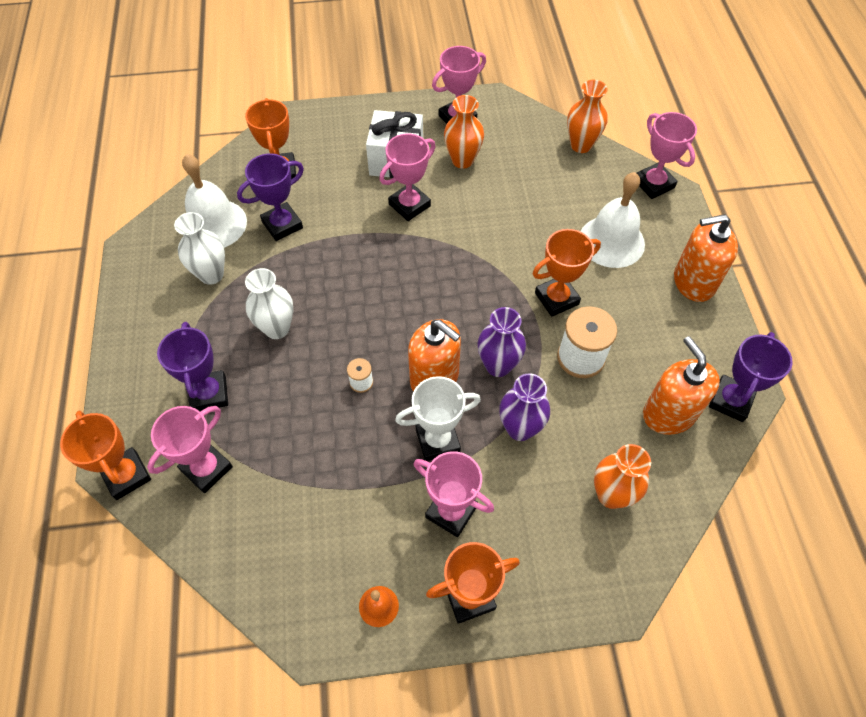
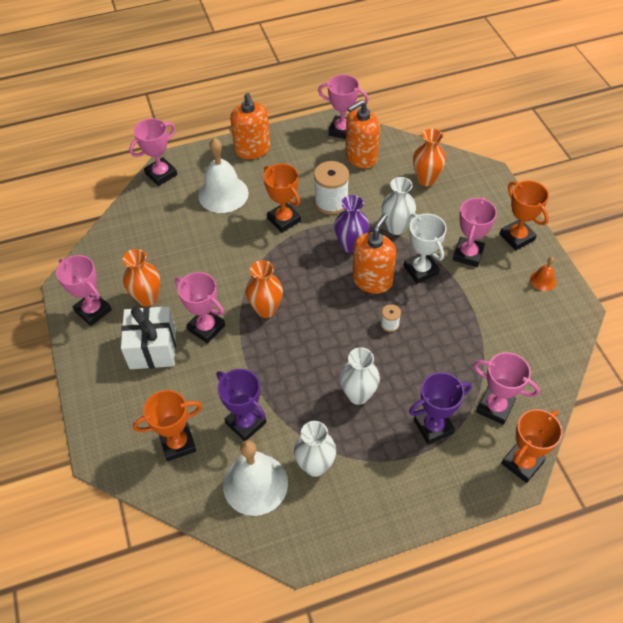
camera: 100 degrees left, 5 degrees down
purple vase [499,373,550,441] -> white vase [382,177,416,235]
orange vase [567,80,608,153] -> orange vase moved to [246,260,283,318]
purple trophy [709,332,793,422] -> pink trophy [318,74,369,139]

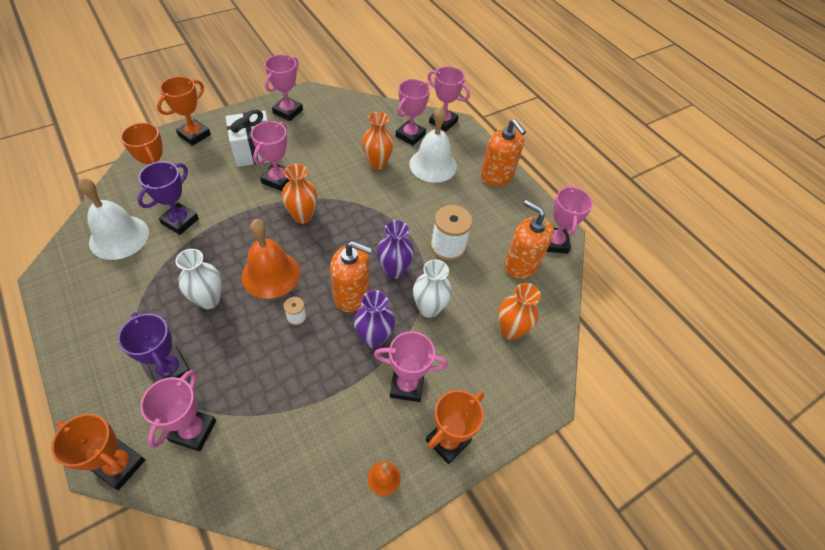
camera: 70 degrees right, 0 degrees up
orange vase [123,249,160,307] -> orange vase moved to [362,112,394,170]
orange soap dispenser [230,93,270,159] -> orange soap dispenser turned 90 degrees counterclockwise [481,119,526,186]
orange trophy [264,163,301,233] -> orange trophy moved to [157,76,211,146]
white vase [294,421,336,477] -> none
white trophy [404,213,447,284] -> purple vase [354,290,395,348]
none -> orange bell [241,219,300,299]
none -> pink trophy [396,79,430,146]

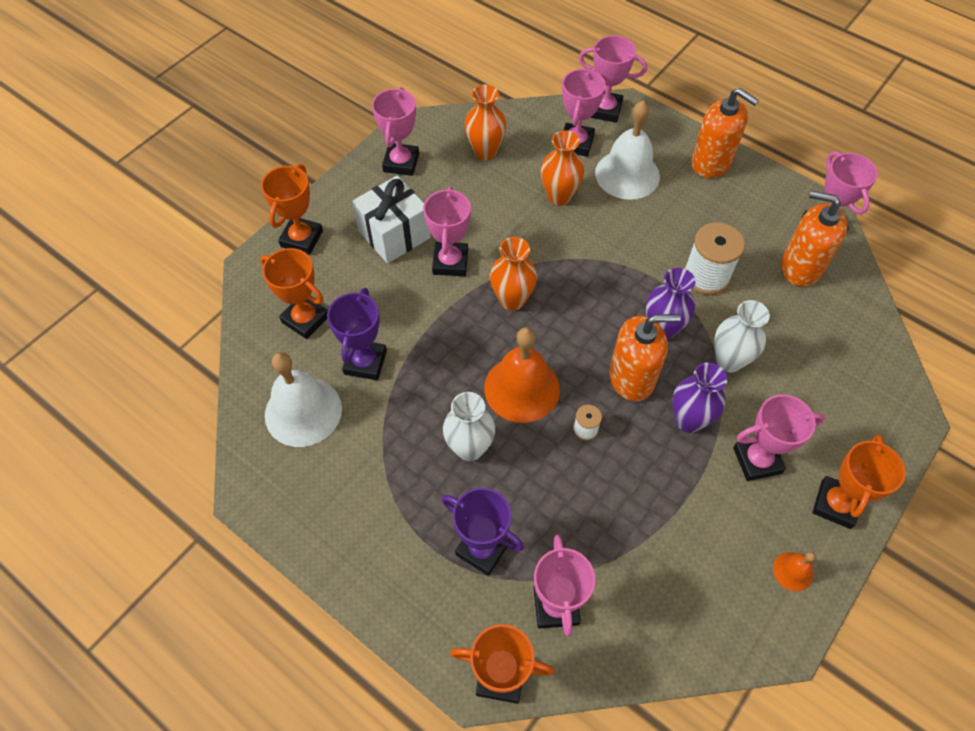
camera: 15 degrees left, 5 degrees up
orange vase [498,283,541,340] -> orange vase moved to [464,84,506,160]

